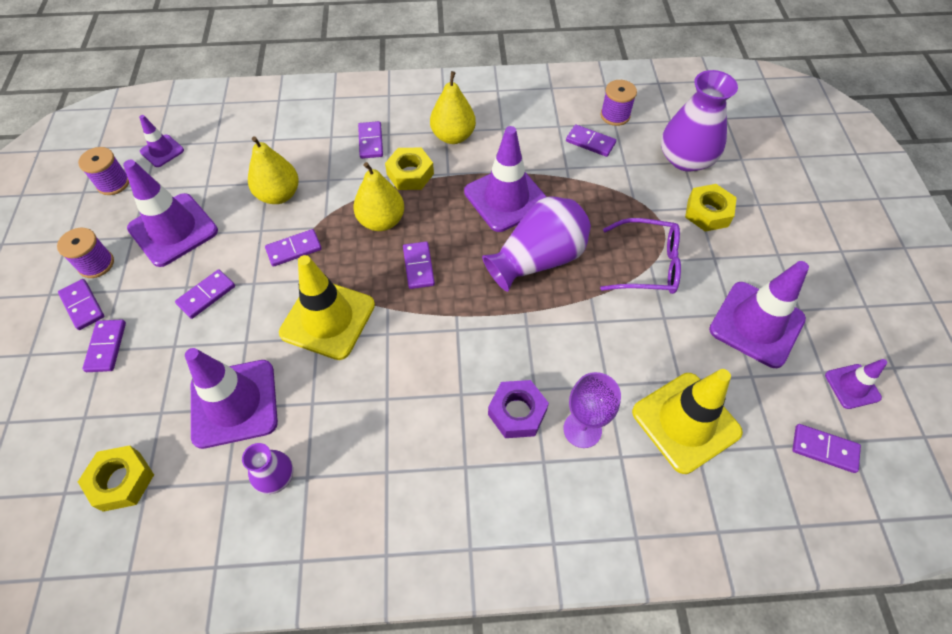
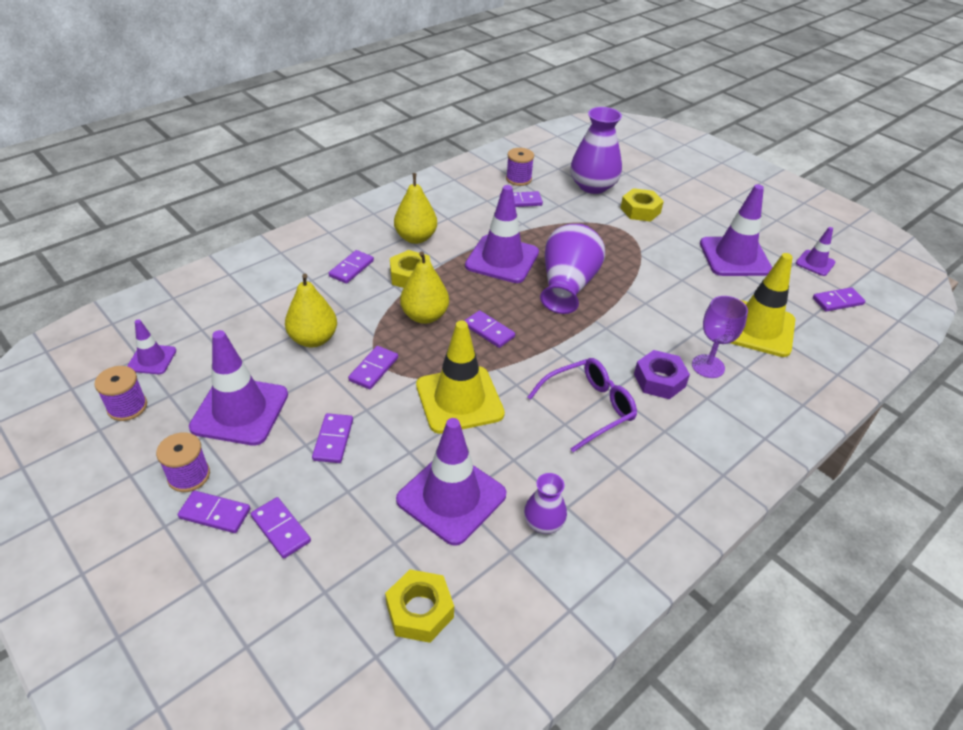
camera: 40 degrees left, 15 degrees down
purple domino [358,121,383,159] -> purple domino turned 75 degrees clockwise [329,250,374,284]
purple glasses [600,218,681,294] -> purple glasses moved to [528,358,637,452]

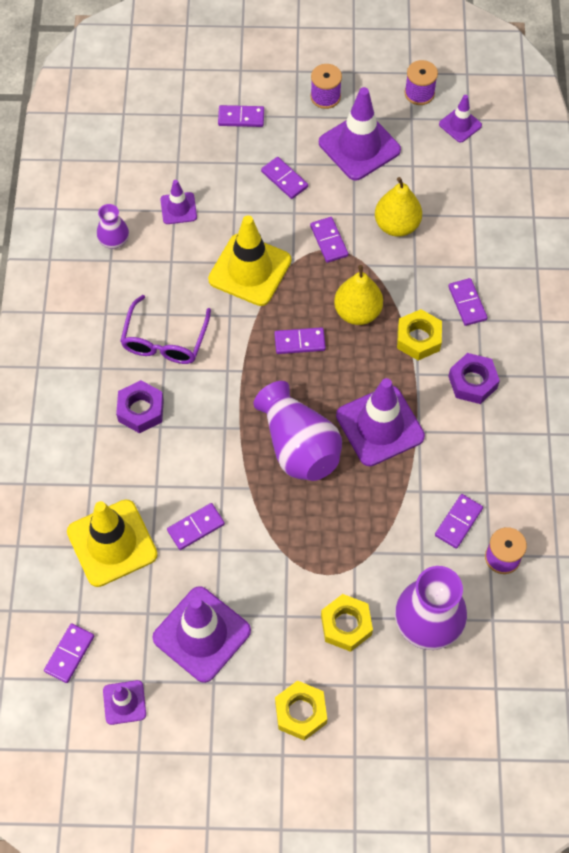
camera: 135 degrees right, 20 degrees up
purple domino [178,490,250,533] -> purple domino moved to [167,503,225,550]
yellow nut [385,569,454,643] -> yellow nut moved to [275,680,327,741]
yellow pear [394,173,437,244] -> purple nut [448,353,500,404]
purple traffic cone [396,418,506,546] -> purple traffic cone [160,180,197,224], size x0.52
purple goblet [692,296,748,378] -> none

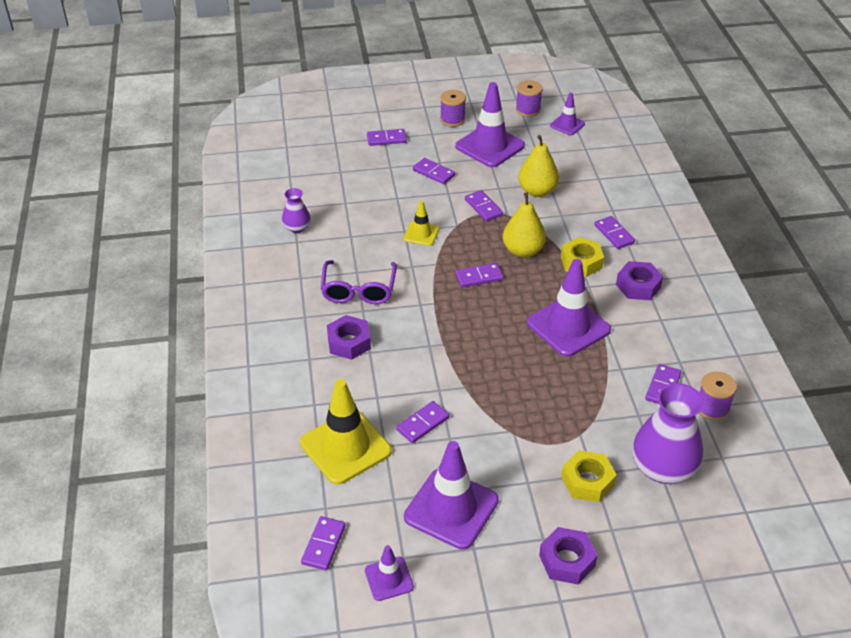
camera: 10 degrees left, 20 degrees down
purple traffic cone [160,180,197,224] -> none
yellow traffic cone [208,215,291,306] -> yellow traffic cone [403,200,439,246], size x0.52
purple vase [254,381,342,481] -> none
yellow nut [275,680,327,741] -> purple nut [539,527,598,584]

